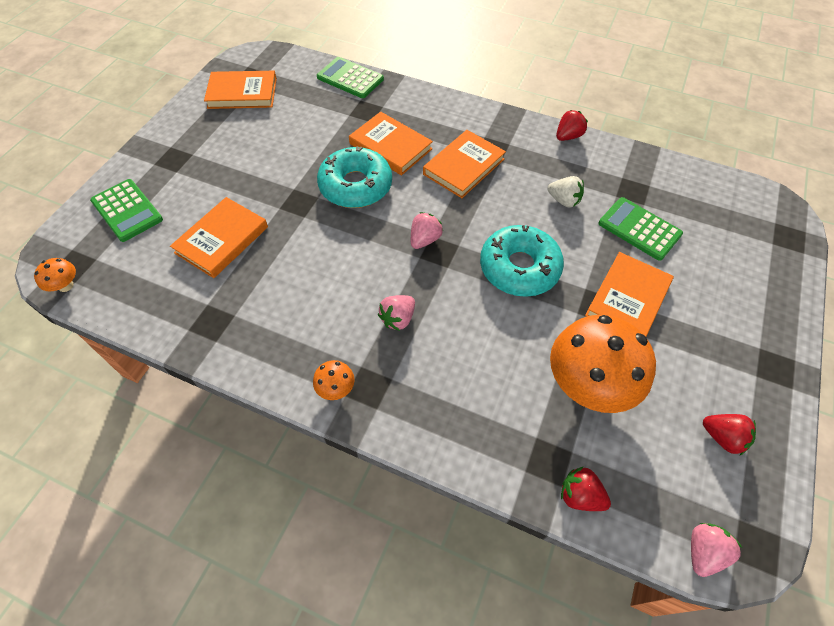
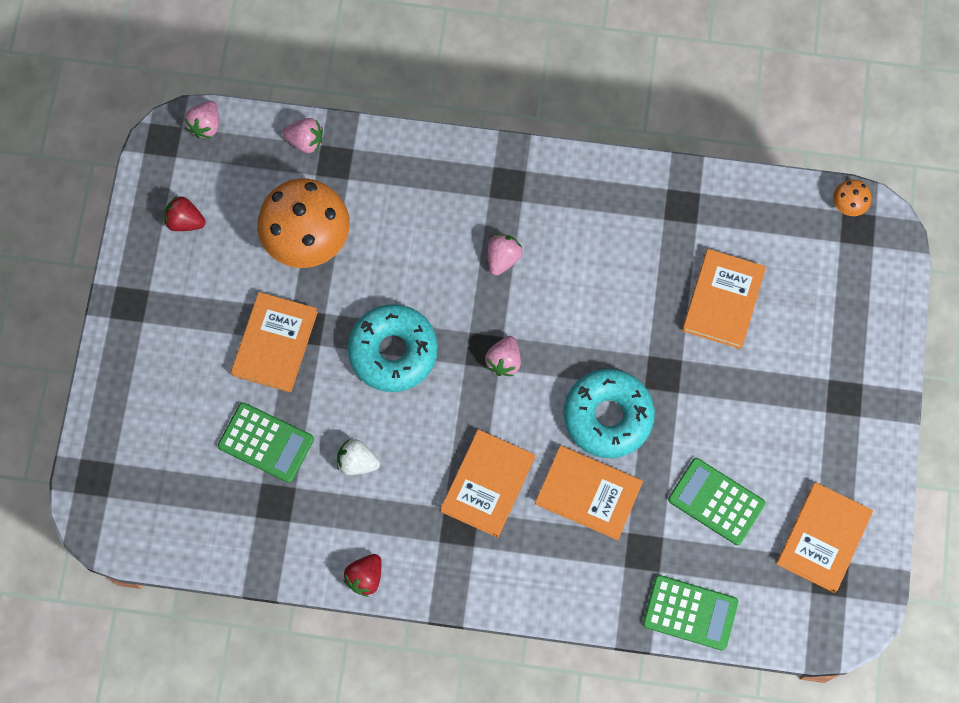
camera: 165 degrees right, 15 degrees up
green calculator [90,179,163,242] -> green calculator moved to [668,458,765,545]
orange book [204,71,277,109] -> orange book turned 45 degrees counterclockwise [776,482,873,593]
orange mushroom [313,360,355,400] -> none
red strawberry [561,466,611,511] -> pink strawberry [282,118,323,153]

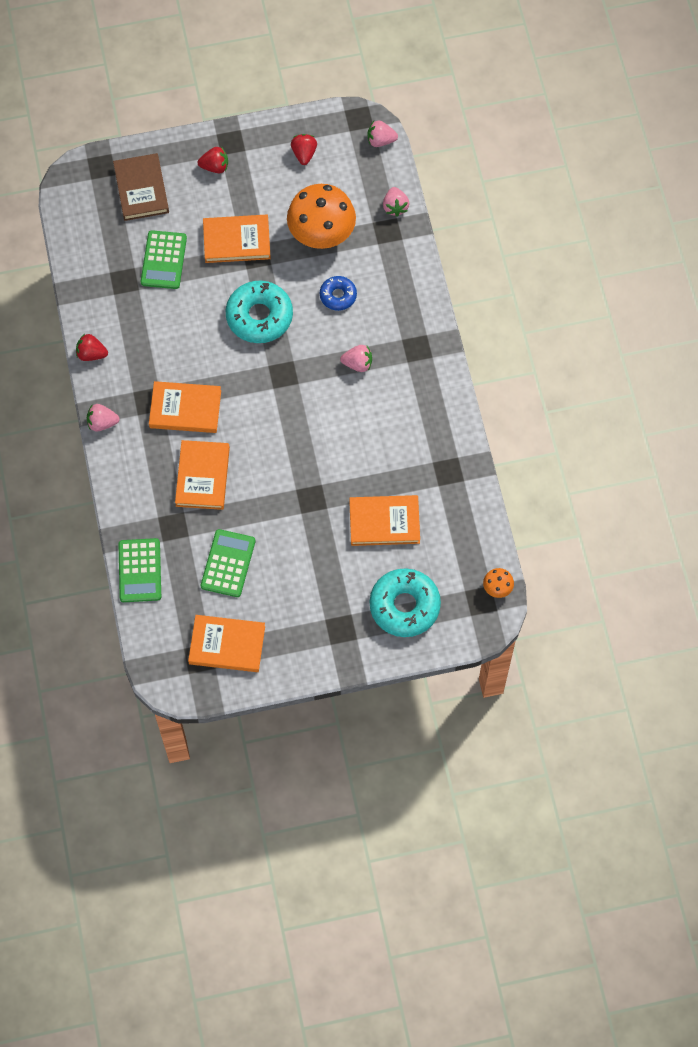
camera: 70 degrees right, 5 degrees down
white strawberry [337,439,380,475] -> none
pink strawberry [485,336,521,376] -> pink strawberry moved to [87,404,120,432]
turquoise donut [564,369,655,458] -> turquoise donut moved to [370,568,441,637]
none -> brown book [113,153,169,221]
none -> red strawberry [197,147,228,173]
none -> blue donut [320,276,357,311]

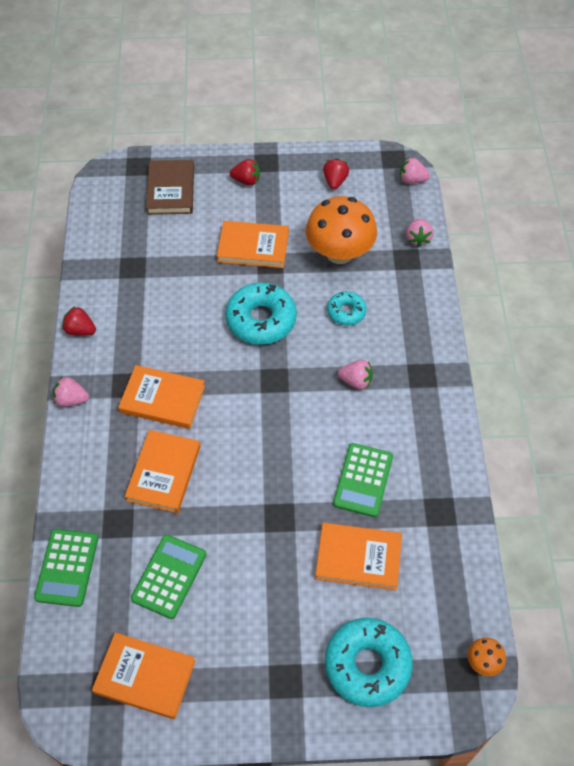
camera: 10 degrees right, 10 degrees down
green calculator [141,230,187,289] -> green calculator moved to [333,443,393,517]
blue donut [320,276,357,311] -> turquoise donut [327,291,367,325]

